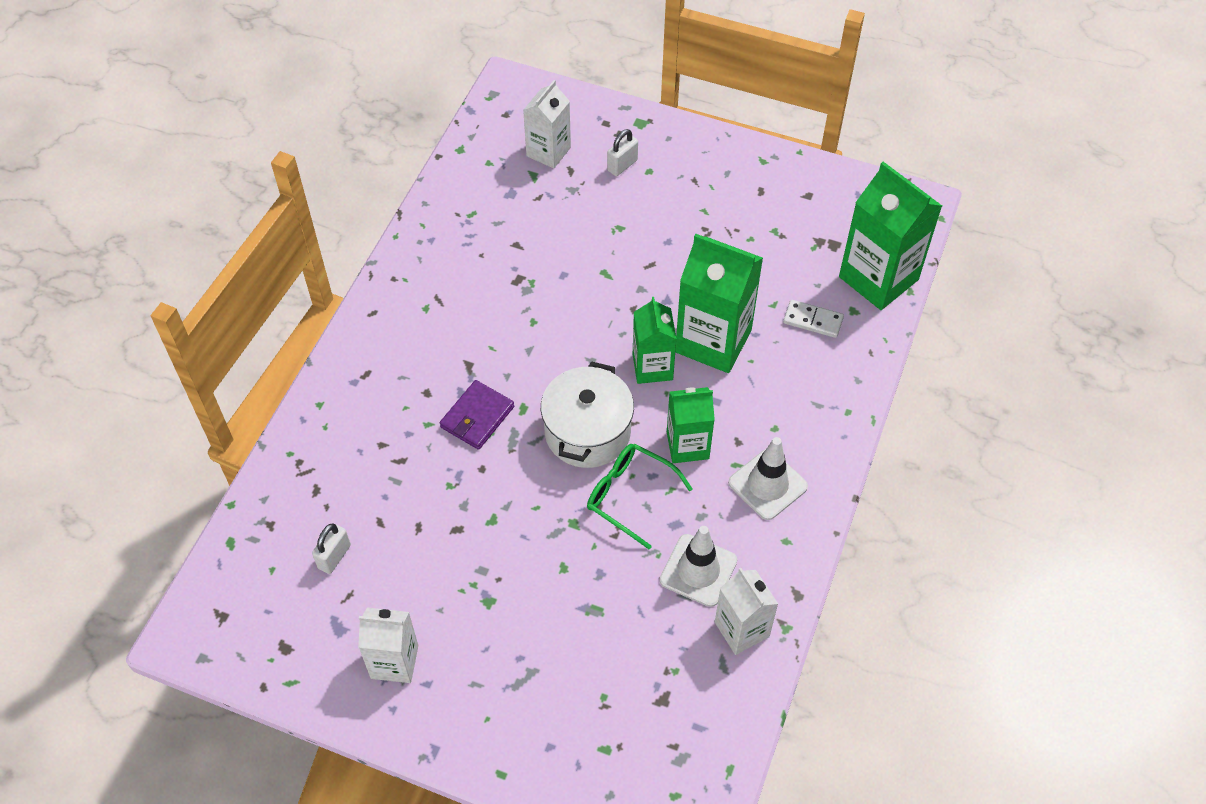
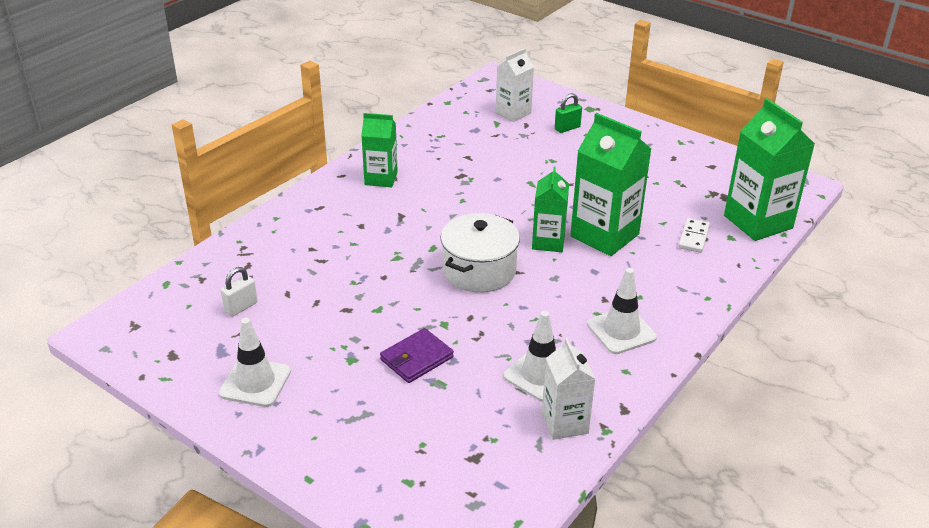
camera: 15 degrees right, 20 degrees down
white carton [358,608,418,683] -> white traffic cone [219,318,291,407]
purple wallet [440,380,514,450] -> purple wallet moved to [380,328,454,383]
green glasses [587,444,692,549] -> none
white padlock [607,129,638,176] -> green padlock [555,93,582,133]
green carton [667,387,715,463] -> green carton moved to [361,113,398,187]
white domino [783,300,844,338] -> white domino turned 75 degrees clockwise [678,218,710,253]

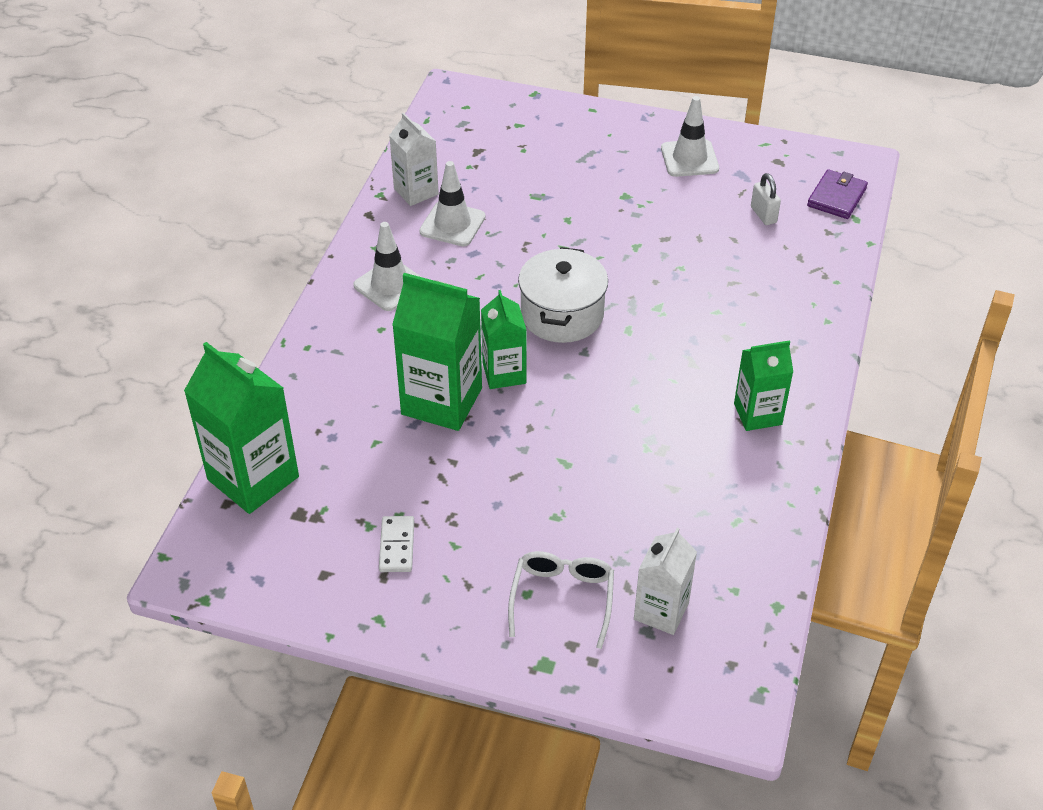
camera: 160 degrees right, 10 degrees up
white padlock [221,267,257,317] -> white padlock turned 45 degrees counterclockwise [751,173,781,225]
purple wallet [380,328,454,383] -> purple wallet moved to [807,169,868,219]
green padlock [555,93,582,133] -> white glasses [508,551,614,649]
white domino [678,218,710,253] -> white domino moved to [379,516,414,572]

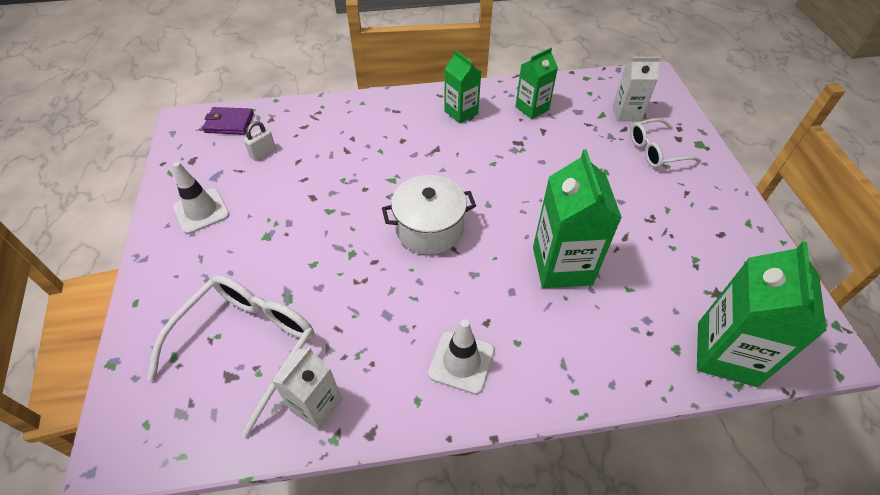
camera: 115 degrees left, 5 degrees up
white domino [379,516,414,572] -> none
white traffic cone [419,161,486,246] -> none
green carton [481,290,527,389] -> green carton moved to [515,48,558,119]
none -> white glasses [147,275,314,437]

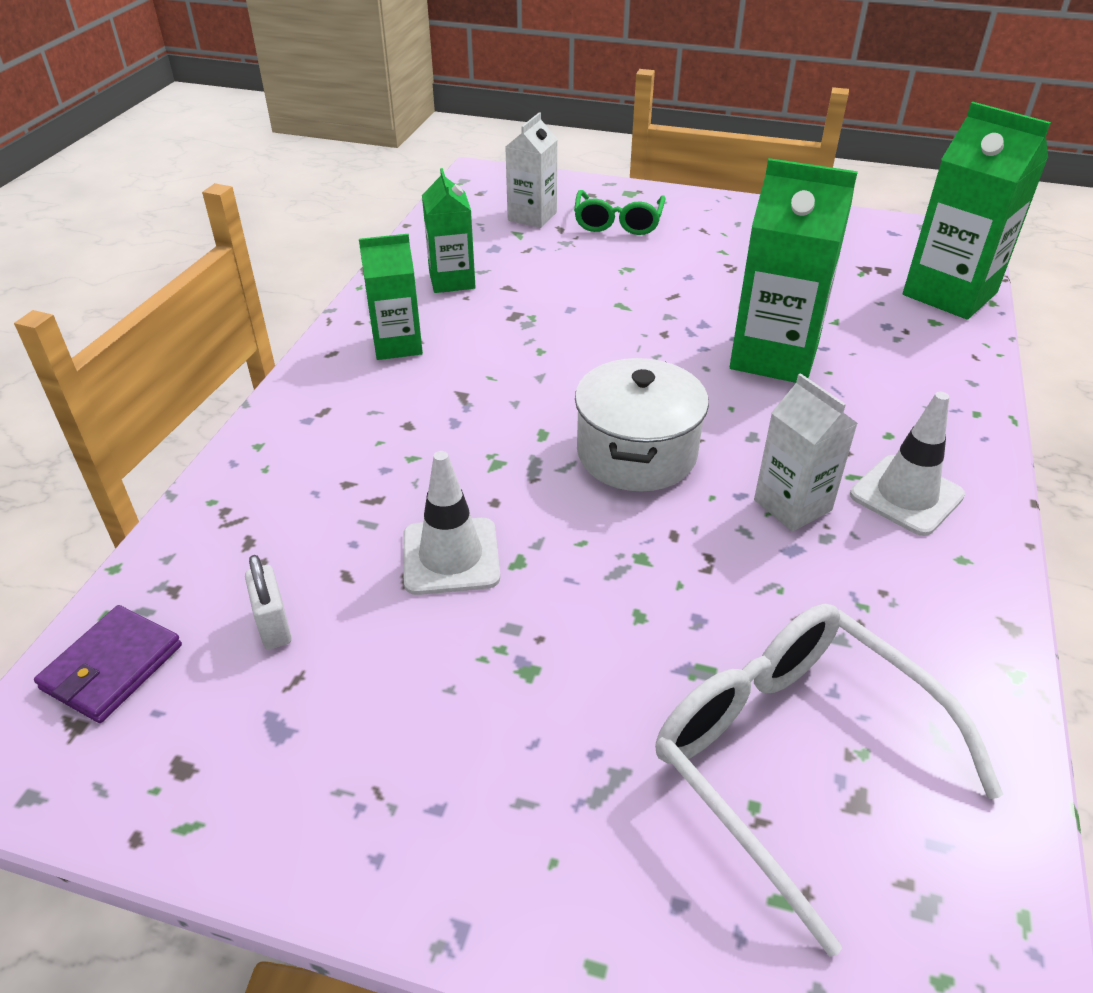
camera: 65 degrees left, 10 degrees down
white traffic cone [172,162,230,234] -> white traffic cone moved to [403,451,500,595]
white carton [272,347,342,430] -> white carton moved to [754,373,858,532]
white glasses [630,118,701,168] -> green glasses [574,190,666,235]

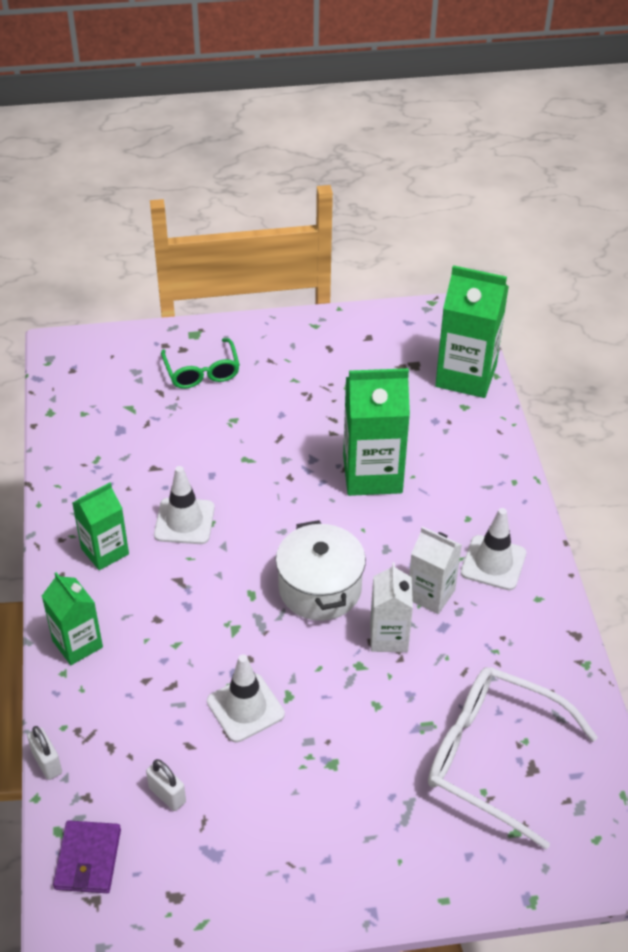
camera: 25 degrees left, 5 degrees up
green carton [422,168,476,293] -> green carton moved to [42,572,103,665]
white carton [505,112,558,228] -> white carton moved to [370,563,413,652]
none -> white padlock [27,726,62,780]
none -> white traffic cone [154,466,215,544]

